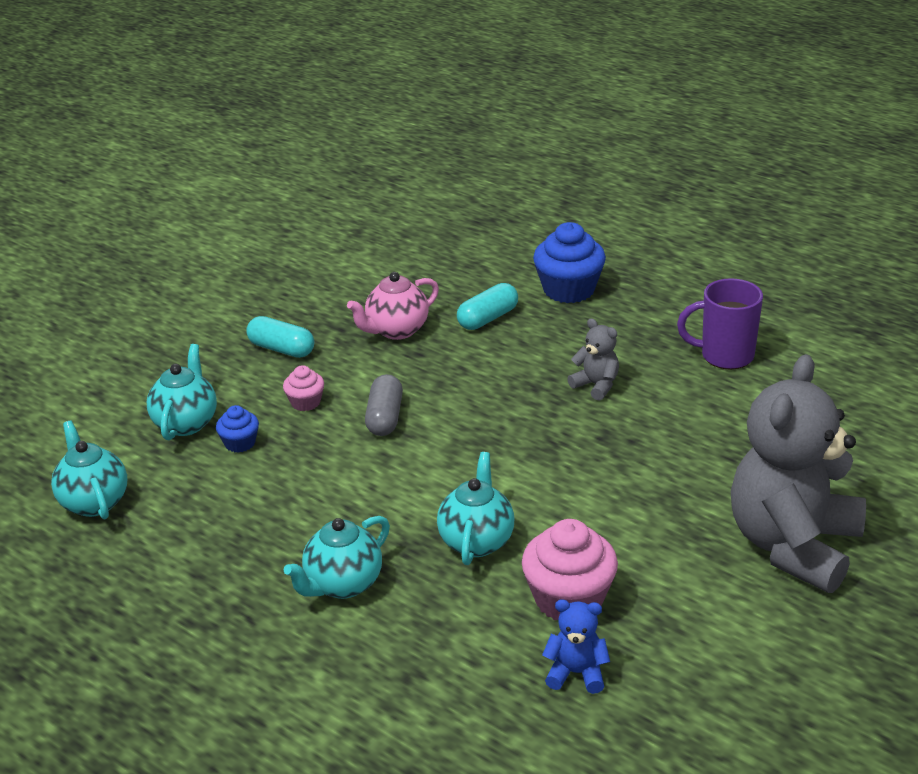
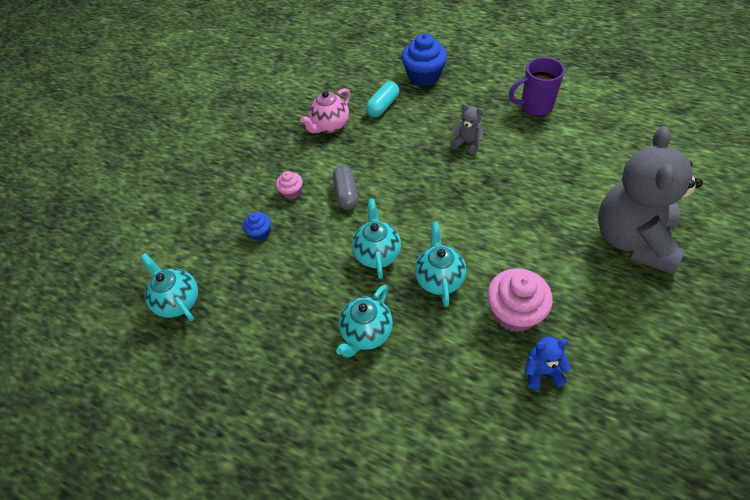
camera: 10 degrees left, 20 degrees up
turquoise teapot [147,344,217,440] -> turquoise teapot moved to [352,198,401,279]
turquoise capsule [246,316,314,358] -> none

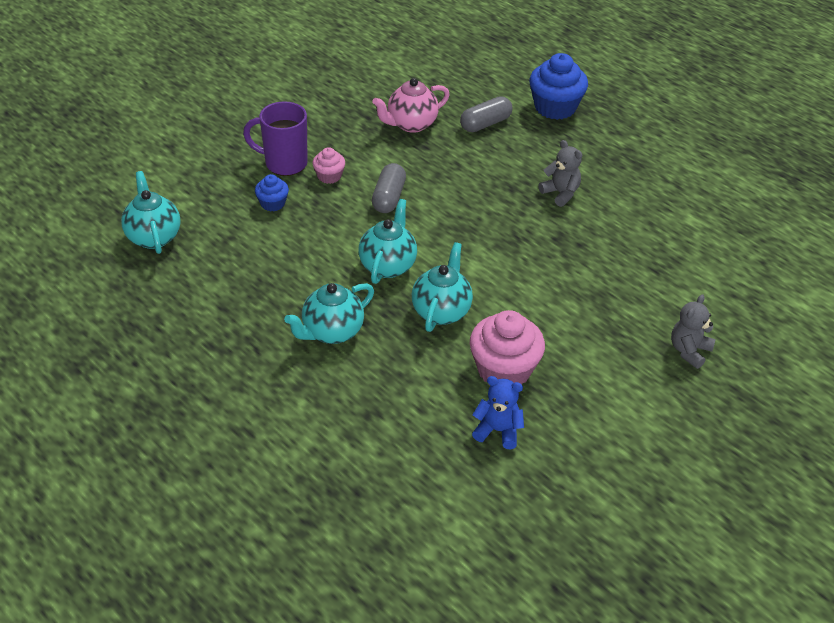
camera: 15 degrees right, 10 degrees down
turquoise capsule [366,81,399,117] -> grey capsule [460,96,513,132]
purple mug [509,57,565,116] -> purple mug moved to [243,101,308,176]
grey teddy bear [598,126,703,274] -> grey teddy bear [671,294,715,369], size x0.41

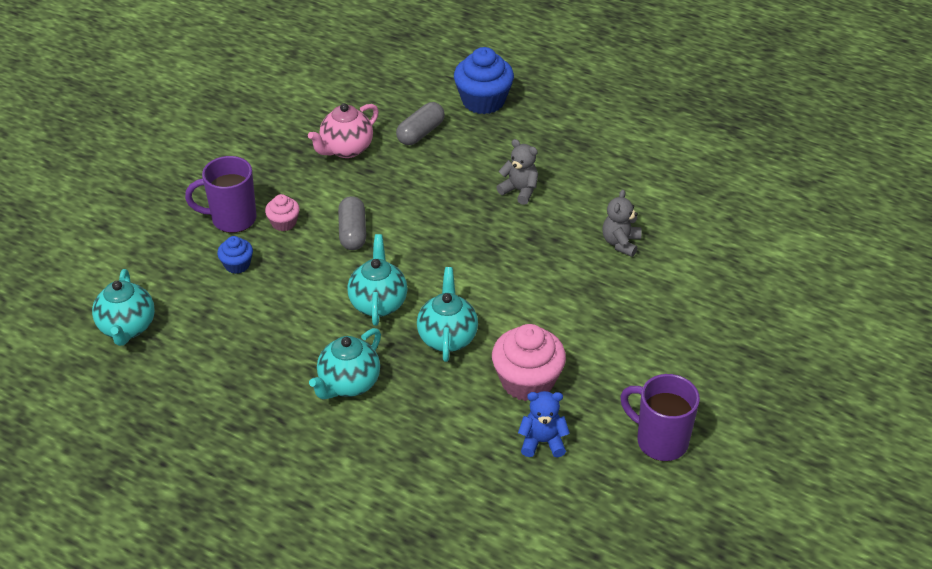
camera: 15 degrees left, 0 degrees up
turquoise teapot [121,171,180,254] -> turquoise teapot turned 150 degrees counterclockwise [92,269,155,346]
grey teddy bear [671,294,715,369] -> grey teddy bear moved to [602,189,642,257]
none -> purple mug [620,374,700,461]

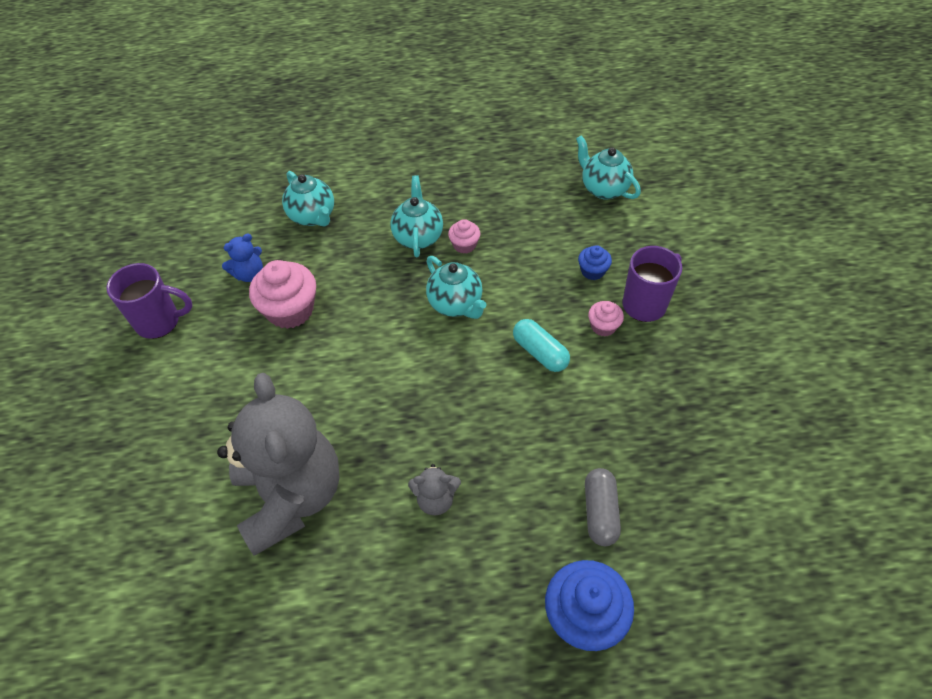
camera: 145 degrees right, 10 degrees up
pink teapot [308,103,379,158] -> none
grey capsule [338,196,366,250] -> turquoise capsule [513,319,570,372]
turquoise teapot [417,267,478,362] -> turquoise teapot moved to [282,171,334,227]
grey teddy bear [602,189,642,257] -> grey teddy bear [217,373,340,556], size x2.45
none -> pink cupcake [448,219,480,254]

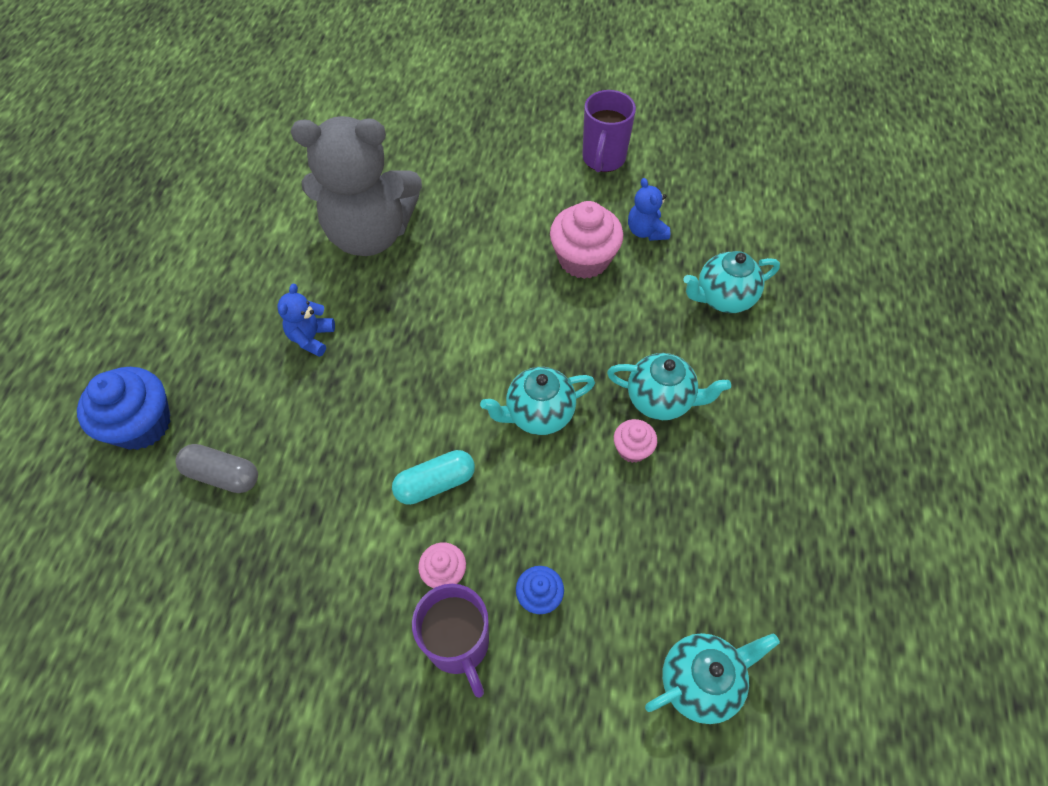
camera: 105 degrees right, 5 degrees up
grey teddy bear [408,464,461,515] -> blue teddy bear [277,284,335,357]

